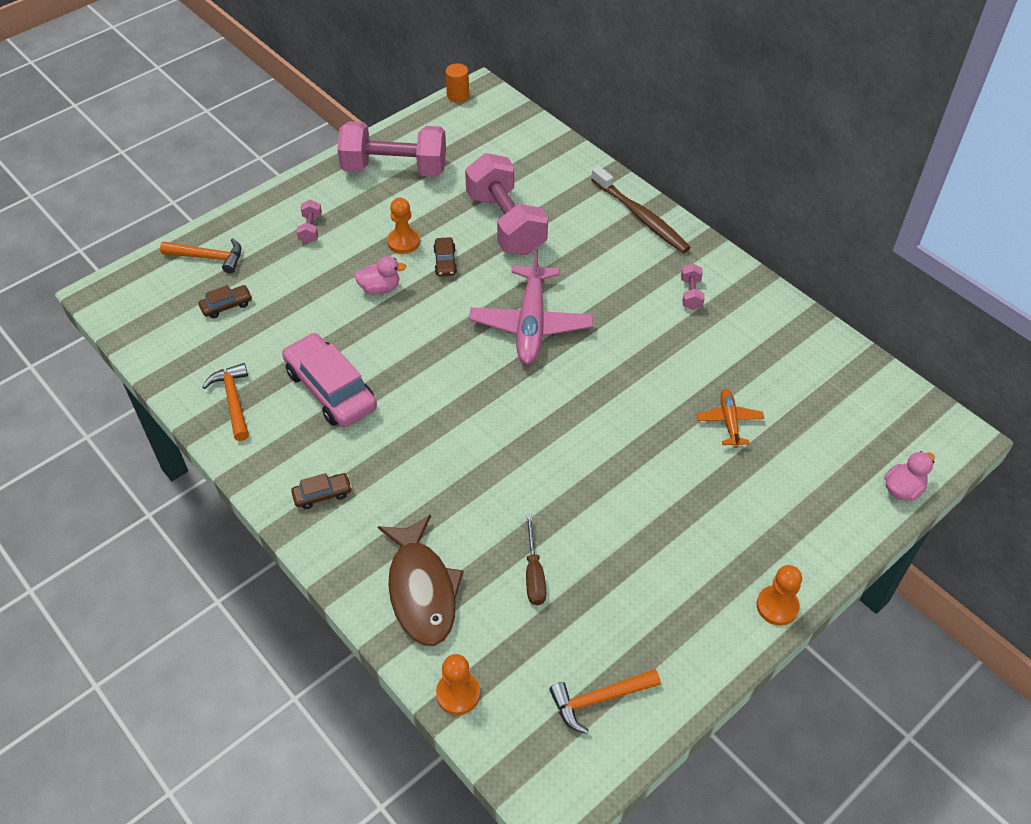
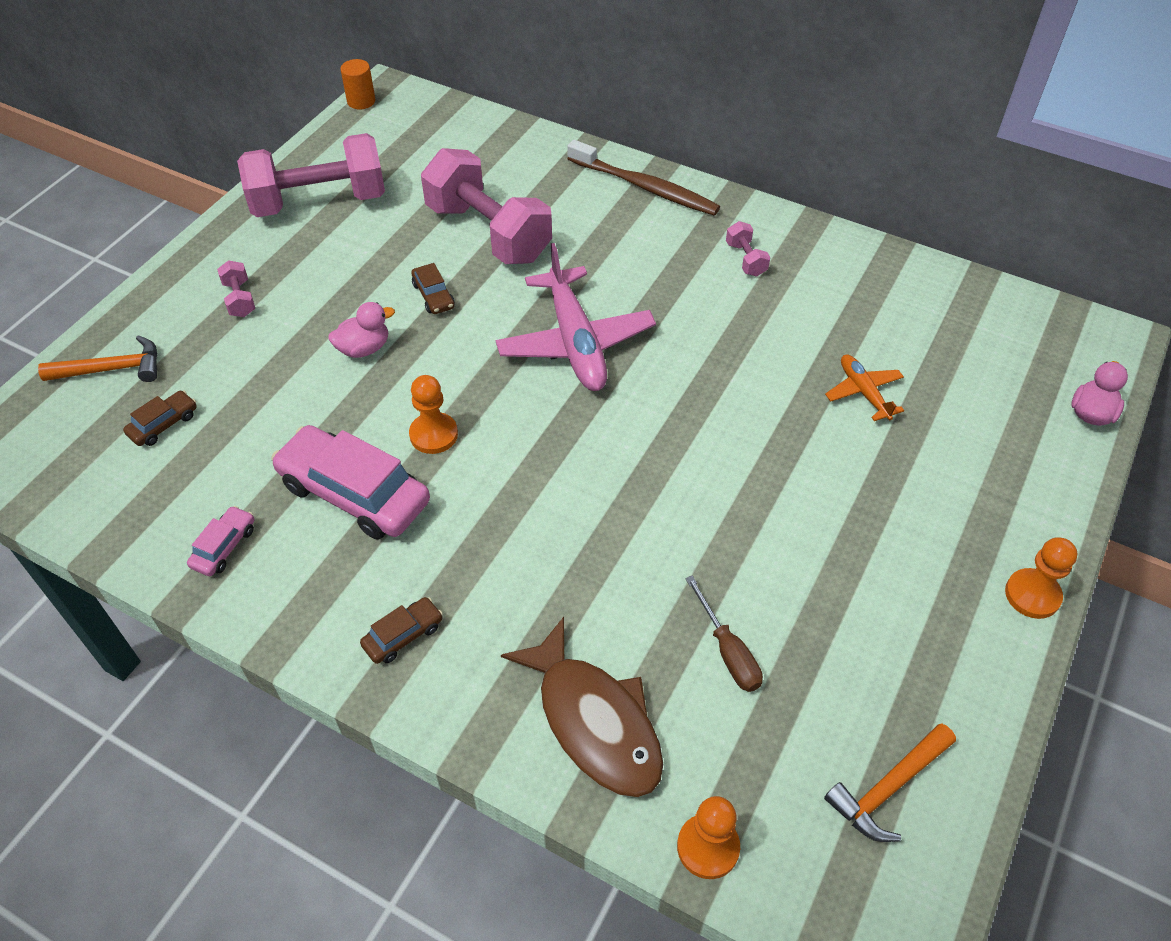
camera: 20 degrees left, 0 degrees up
orange hammer [202,363,249,441] -> pink car [187,506,254,576]
orange pawn [387,198,420,254] -> orange pawn moved to [409,375,458,454]

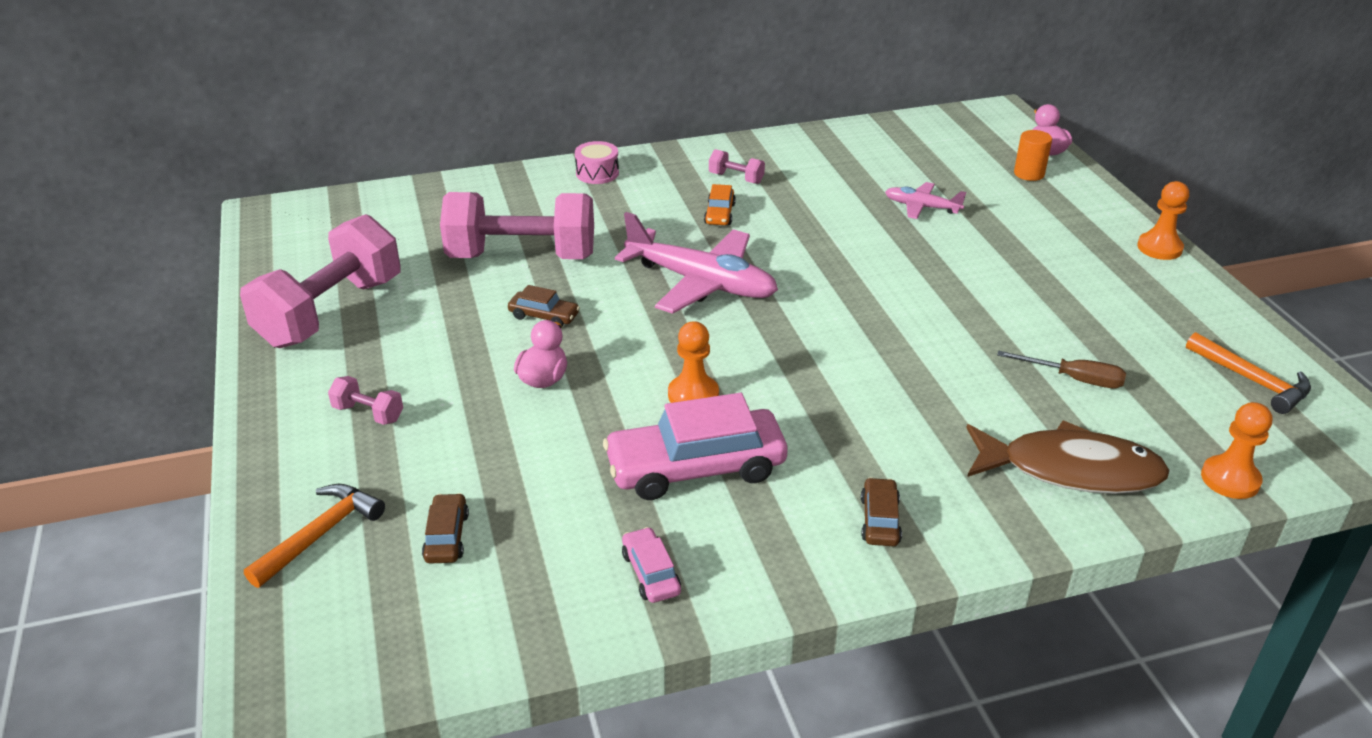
camera: 45 degrees left, 15 degrees down
orange cylinder [340,59,375,110] -> orange cylinder moved to [1014,130,1052,181]
brown toothbrush [567,140,720,216] -> pink drum [575,141,619,184]
orange hammer [824,723,956,842] -> orange hammer turned 45 degrees counterclockwise [1186,332,1311,414]
orange plane [825,355,904,421] -> pink plane [885,182,966,219]
none -> orange car [704,184,736,225]

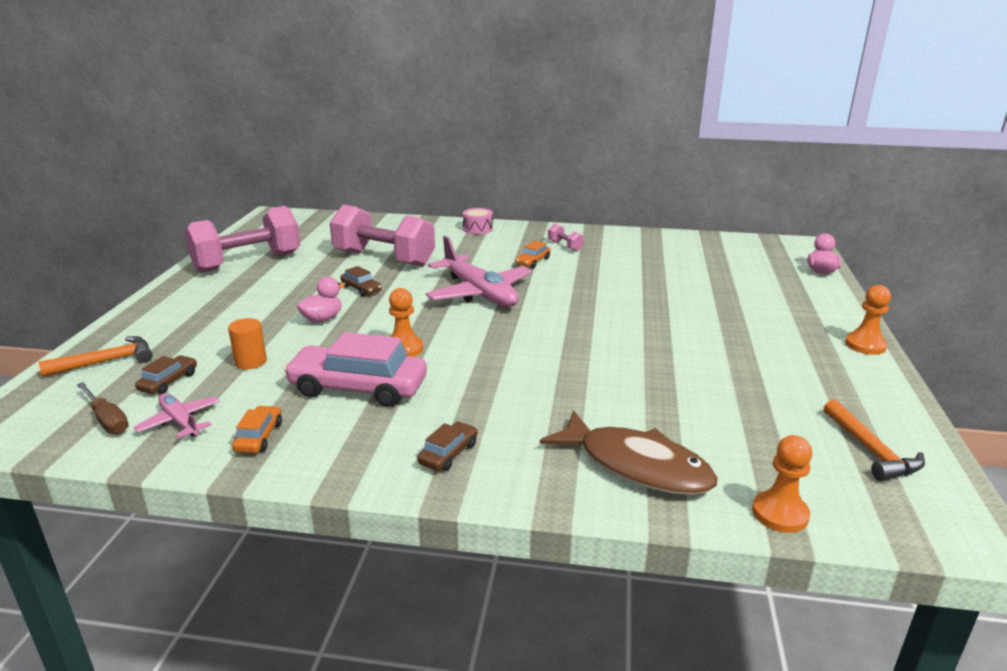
camera: 25 degrees right, 10 degrees down
pink dumbbell [328,376,403,425] -> none
pink car [622,527,681,603] -> orange car [232,406,282,453]
pink plane [885,182,966,219] -> pink plane moved to [134,393,220,438]
brown screwdriver [997,351,1126,389] -> brown screwdriver moved to [77,382,129,434]
orange cylinder [1014,130,1052,181] -> orange cylinder moved to [228,318,267,369]

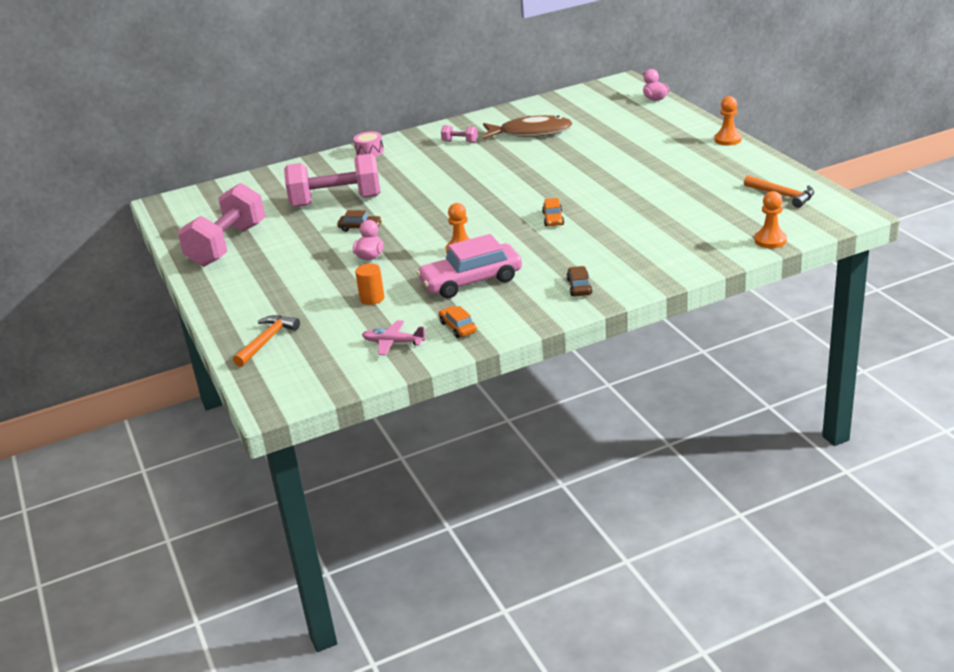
camera: 30 degrees left, 5 degrees up
brown screwdriver [77,382,129,434] -> none
brown car [135,355,197,394] -> none
pink plane [425,236,532,307] -> none
orange car [516,241,551,268] -> orange car moved to [542,198,564,226]
brown fish [540,410,718,495] -> brown fish moved to [482,115,573,140]

